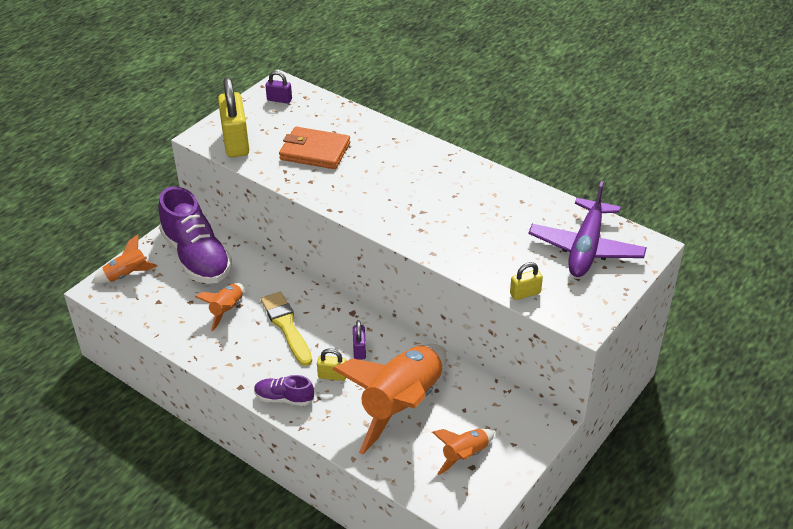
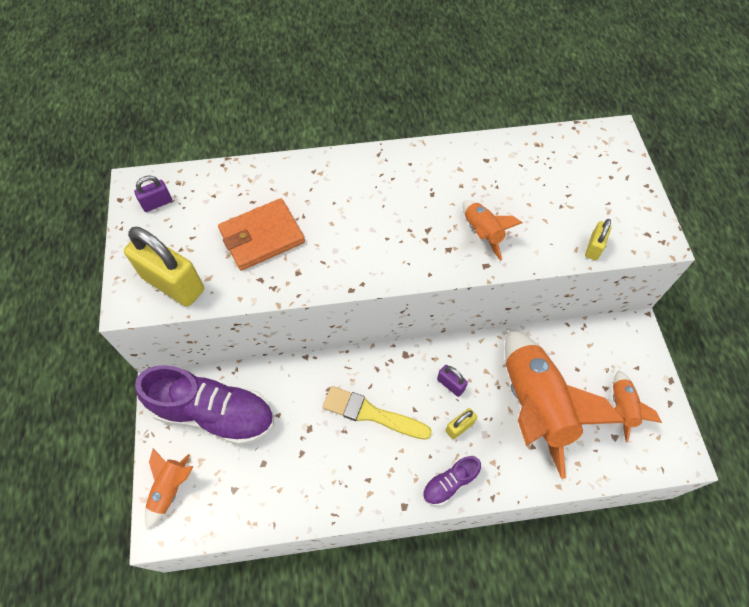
camera: 45 degrees left, 20 degrees up
orange rocket [195,283,244,331] -> orange rocket moved to [463,200,522,261]
purple plane [528,181,647,277] -> none

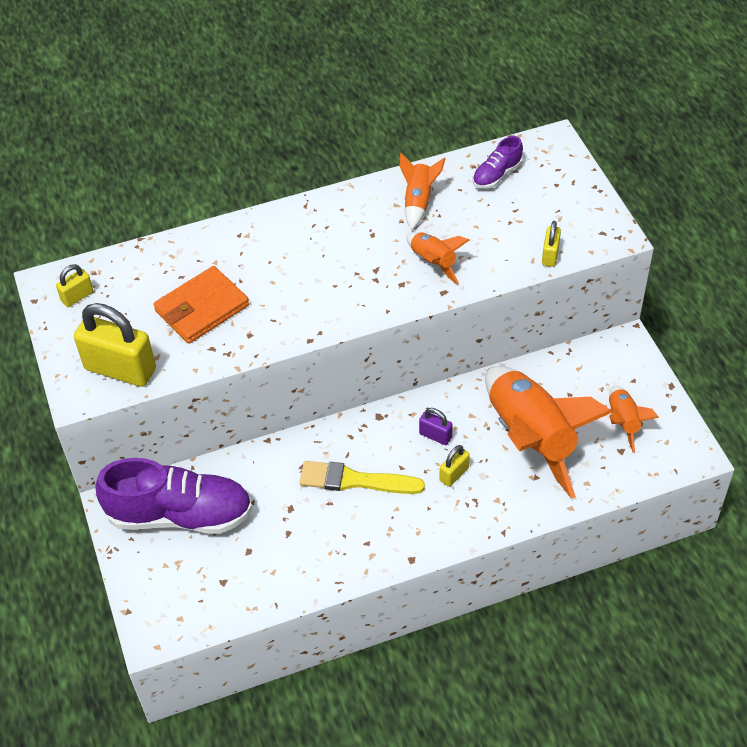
camera: 10 degrees left, 10 degrees down
purple padlock [134,176,172,212] -> yellow padlock [56,264,93,307]
orange rocket [145,449,194,530] -> orange rocket moved to [400,153,446,230]
purple shoe [422,456,481,506] -> purple shoe moved to [473,136,523,189]

